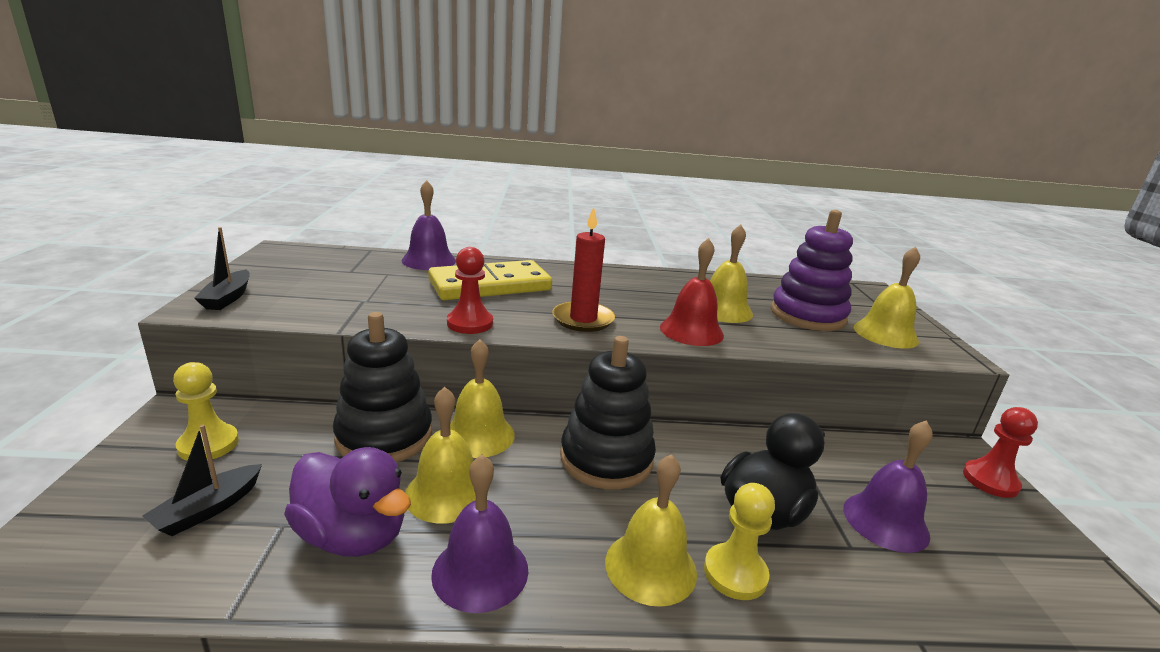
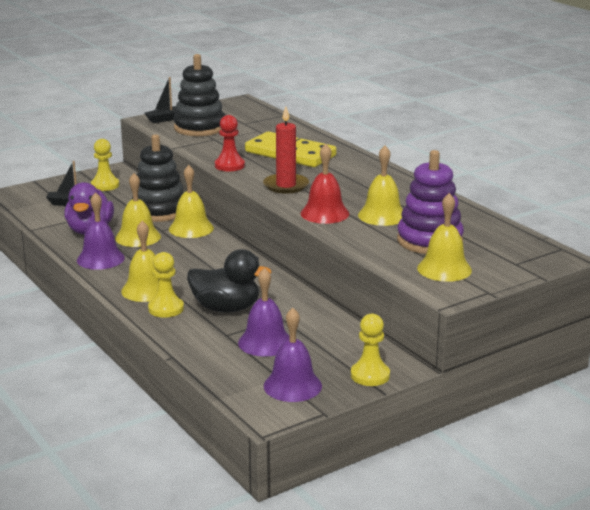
camera: 60 degrees right, 0 degrees up
purple bell [402,180,456,270] -> purple bell moved to [264,308,322,402]
black stacking toy [560,336,656,490] -> black stacking toy moved to [174,54,225,136]
red pawn [963,407,1038,498] -> yellow pawn [351,314,390,386]

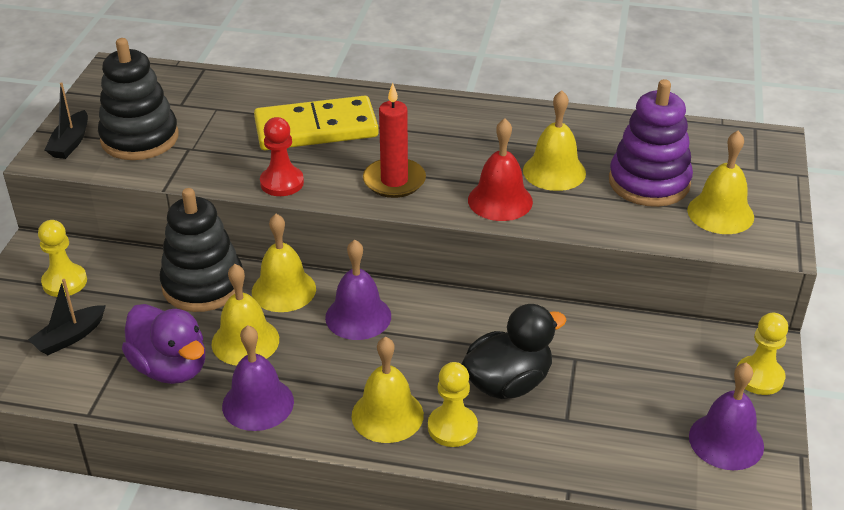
camera: 45 degrees left, 15 degrees up
purple bell [238,268,290,357] -> purple bell moved to [325,240,391,340]

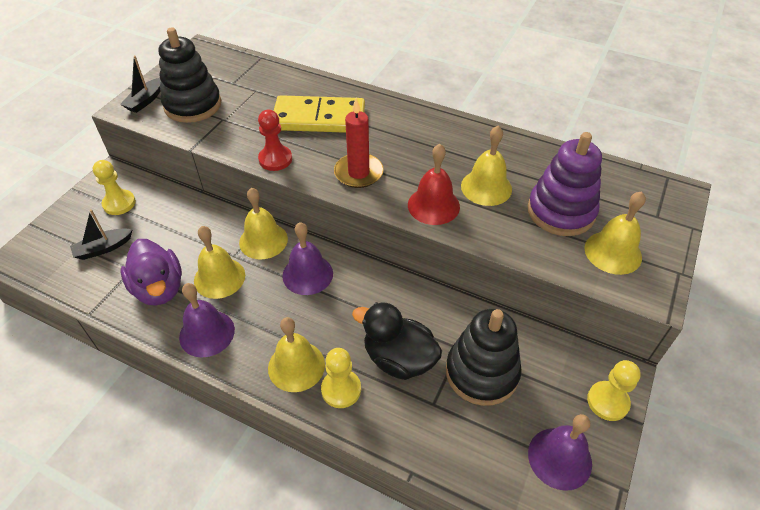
camera: 15 degrees right, 10 degrees up
black stacking toy [160,188,244,312] -> black stacking toy moved to [446,309,522,406]
black duck [462,304,567,399] -> black duck turned 135 degrees counterclockwise [352,302,442,380]

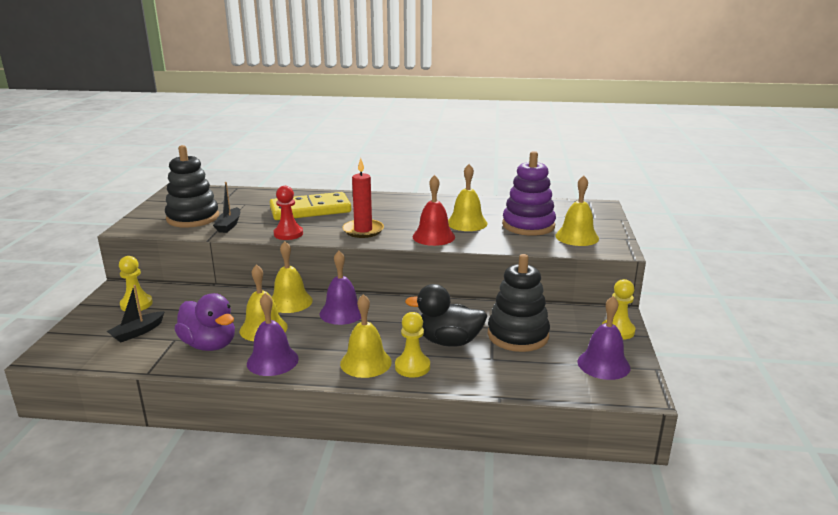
camera: 20 degrees left, 25 degrees down
black boat [120,56,161,113] -> black boat moved to [213,182,240,233]

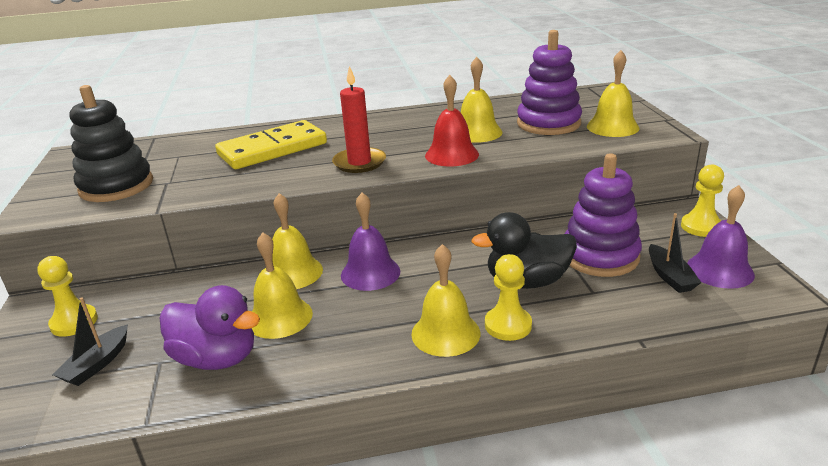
camera: 15 degrees left, 5 degrees up
black boat [213,182,240,233] -> black boat moved to [649,213,702,293]
purple bell [247,293,299,376] -> none
red pawn [274,186,303,240] -> none
black stacking toy [488,254,550,352] -> purple stacking toy [565,153,642,277]

